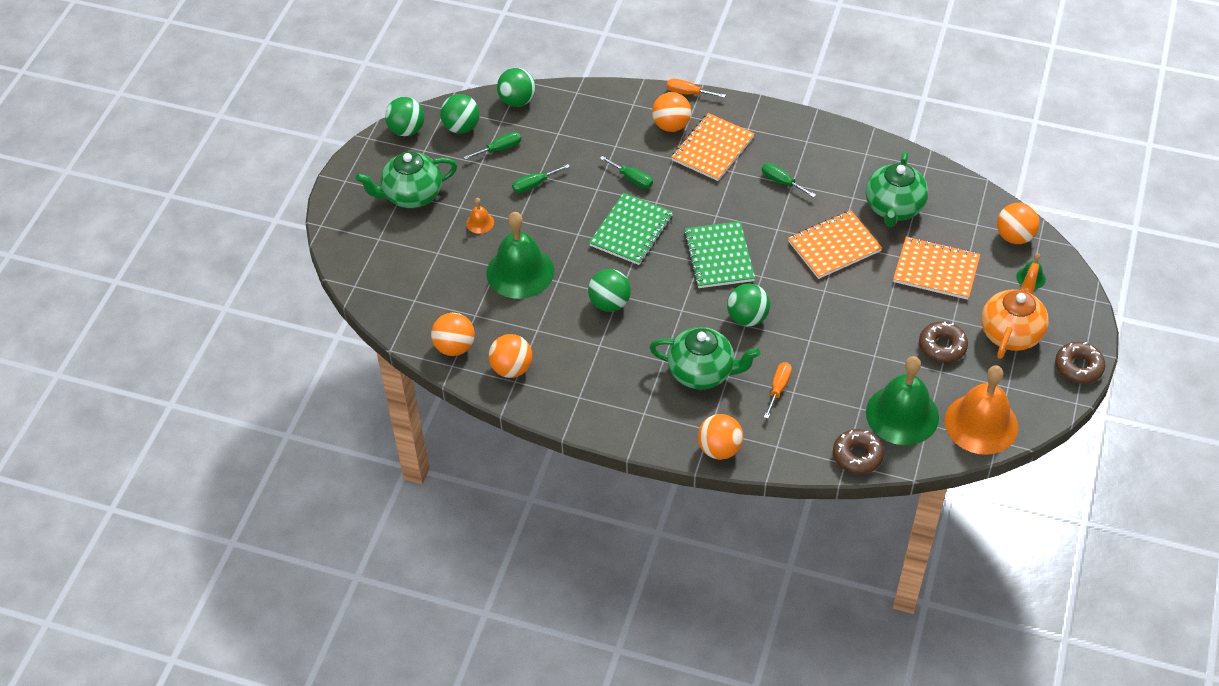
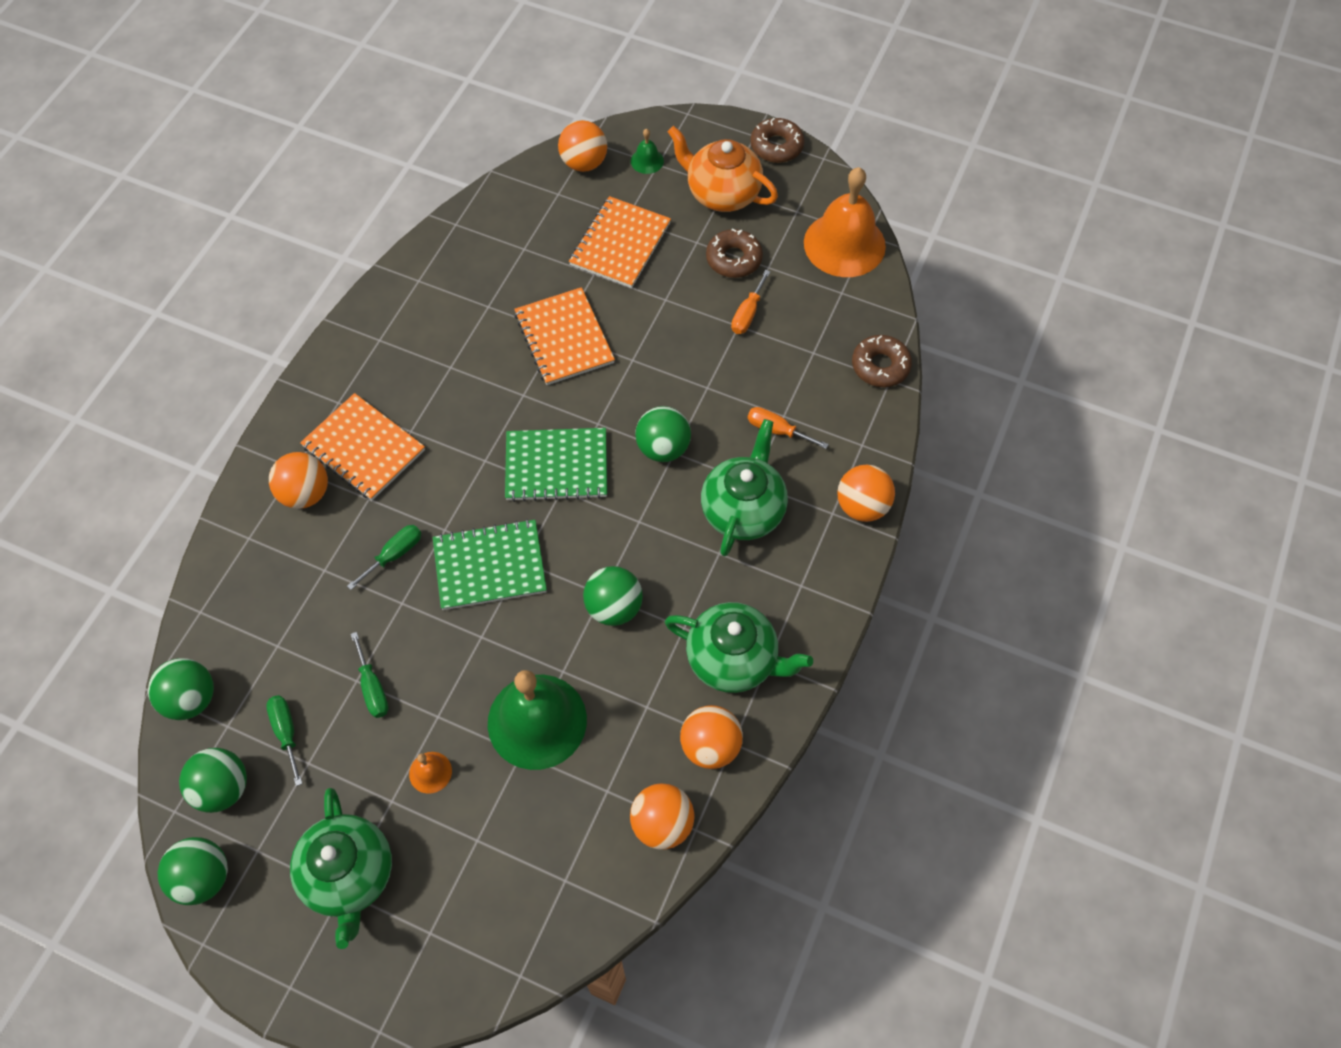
camera: 85 degrees left, 10 degrees up
green notebook [589,193,673,265] -> green notebook turned 45 degrees counterclockwise [433,519,547,610]
orange screwdriver [667,79,726,98] -> orange screwdriver moved to [731,270,770,334]
green screwdriver [762,163,816,198] -> none
green teapot [866,152,928,227] -> green teapot moved to [665,602,813,693]
green bell [866,356,939,445] -> none

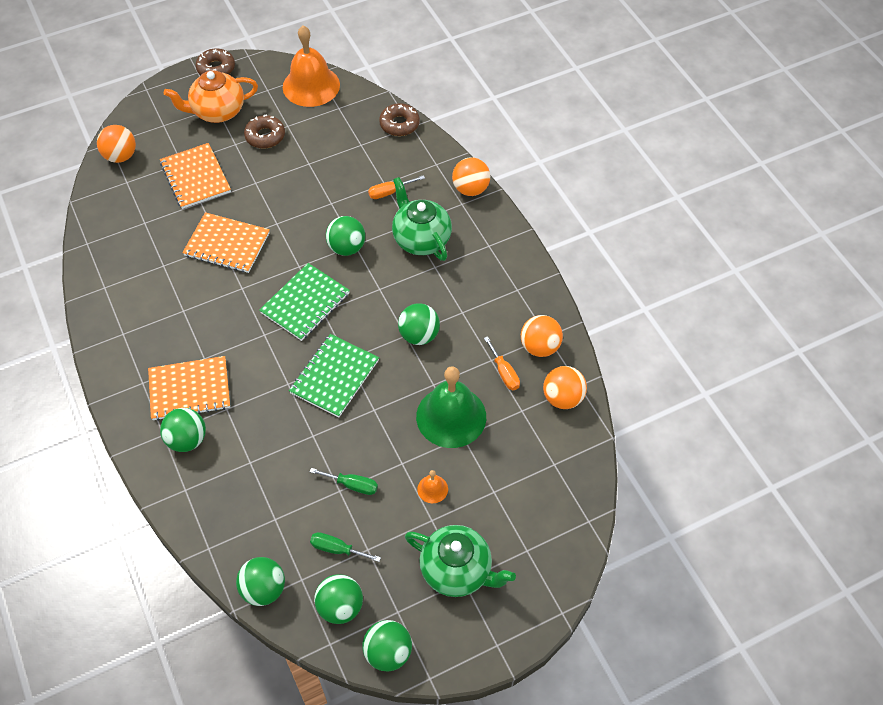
camera: 50 degrees left, 5 degrees down
orange ball [269,452,328,509] -> green ball [160,408,206,452]
green screwdriver [347,525,421,590] -> none
green bell [631,129,664,174] -> none
green teapot [665,602,813,693] -> none
orange screwdriver [731,270,770,334] -> orange screwdriver moved to [484,336,520,390]

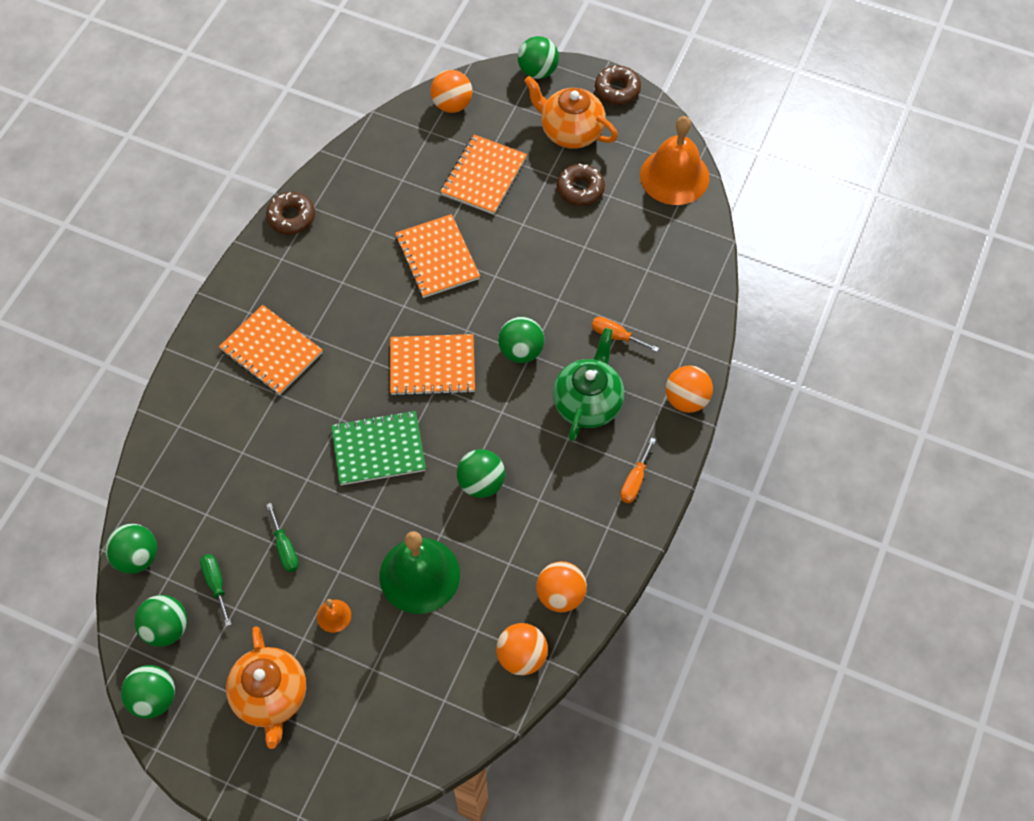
camera: 50 degrees right, 5 degrees up
green ball [160,408,206,452] -> green ball moved to [518,36,559,79]
green notebook [259,263,350,341] -> orange notebook [390,334,475,396]
brown donut [379,103,420,136] -> brown donut moved to [266,192,315,234]
green teapot [405,525,516,597] -> orange teapot [226,626,306,749]
orange screwdriver [484,336,520,390] -> orange screwdriver moved to [620,437,656,503]

